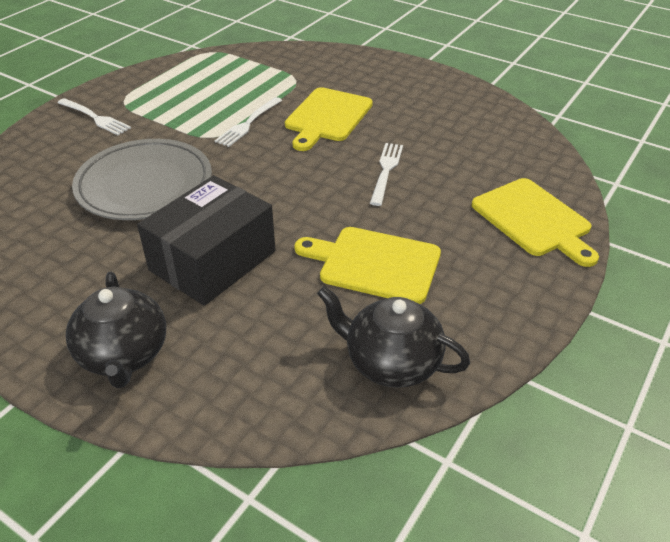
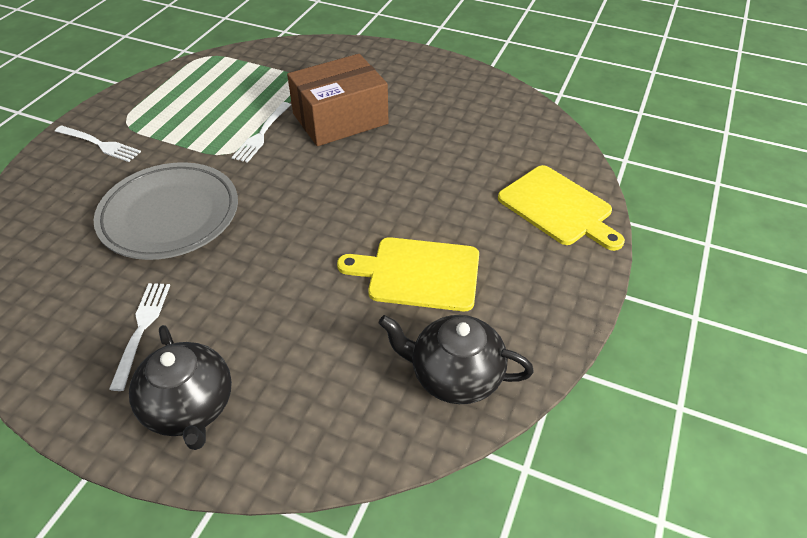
camera: 10 degrees left, 5 degrees up
black box [137,175,275,306] -> none
yellow cutting board [285,87,373,151] -> brown box [287,54,388,146]
white fork [370,143,403,206] -> white fork moved to [109,283,170,391]

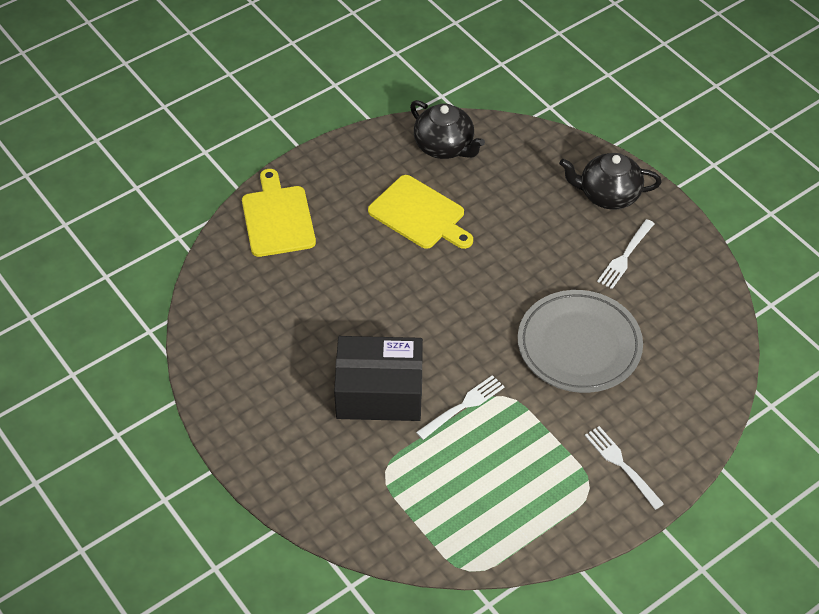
camera: 150 degrees left, 5 degrees up
black teapot [129,325,232,450] -> black teapot turned 90 degrees counterclockwise [559,153,661,210]
brown box [287,54,388,146] -> black box [334,336,423,421]

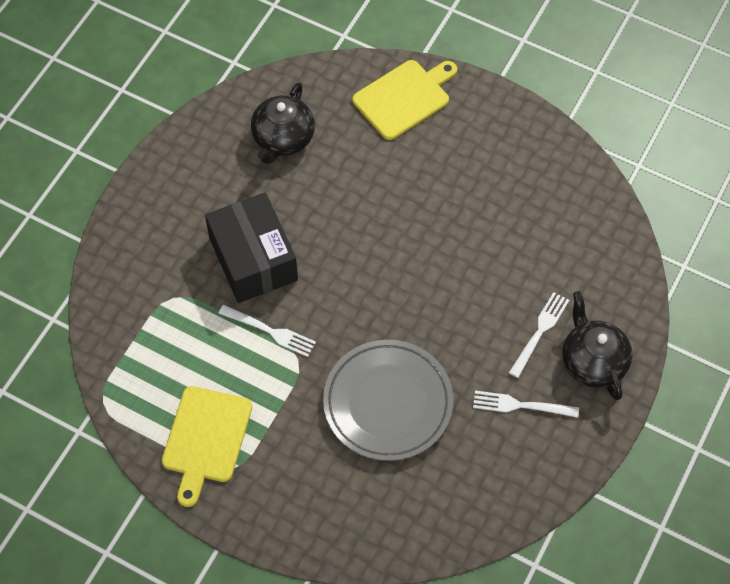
camera: 65 degrees right, 10 degrees up
yellow cutting board [368,175,473,249] -> yellow cutting board moved to [162,386,252,507]
black teapot [410,100,485,159] -> black teapot moved to [251,83,315,164]
white fork [585,426,664,510] -> white fork moved to [509,292,569,378]

